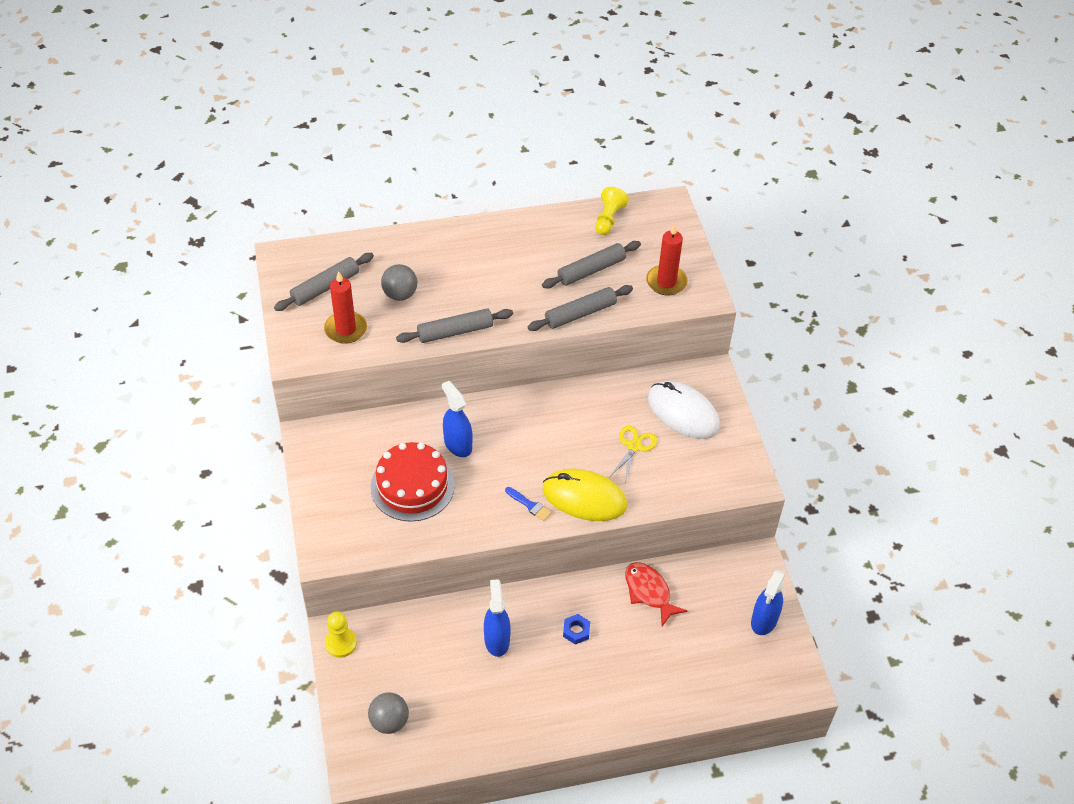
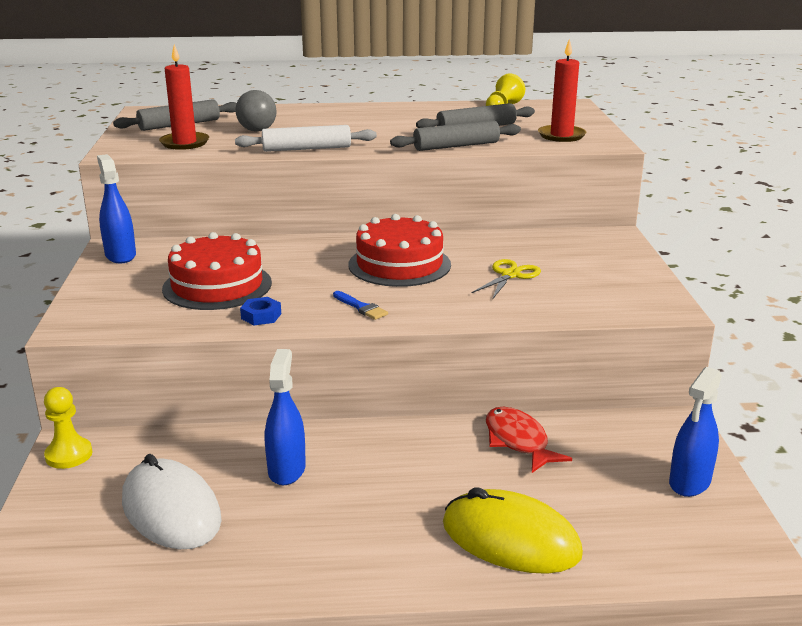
camera: 10 degrees right, 25 degrees down
grey ball [368,692,409,734] -> none
grey rolling pin [396,308,513,343] -> white rolling pin [235,125,377,152]
blue spray bottle [442,381,473,457] -> blue spray bottle moved to [97,154,136,263]
yellow mouse [542,469,627,521] -> yellow mouse moved to [443,487,583,574]
blue nut [563,614,590,645] -> blue nut moved to [240,297,281,325]
white mouse [648,381,720,439] -> white mouse moved to [122,454,222,549]
none -> red cake [348,214,451,287]

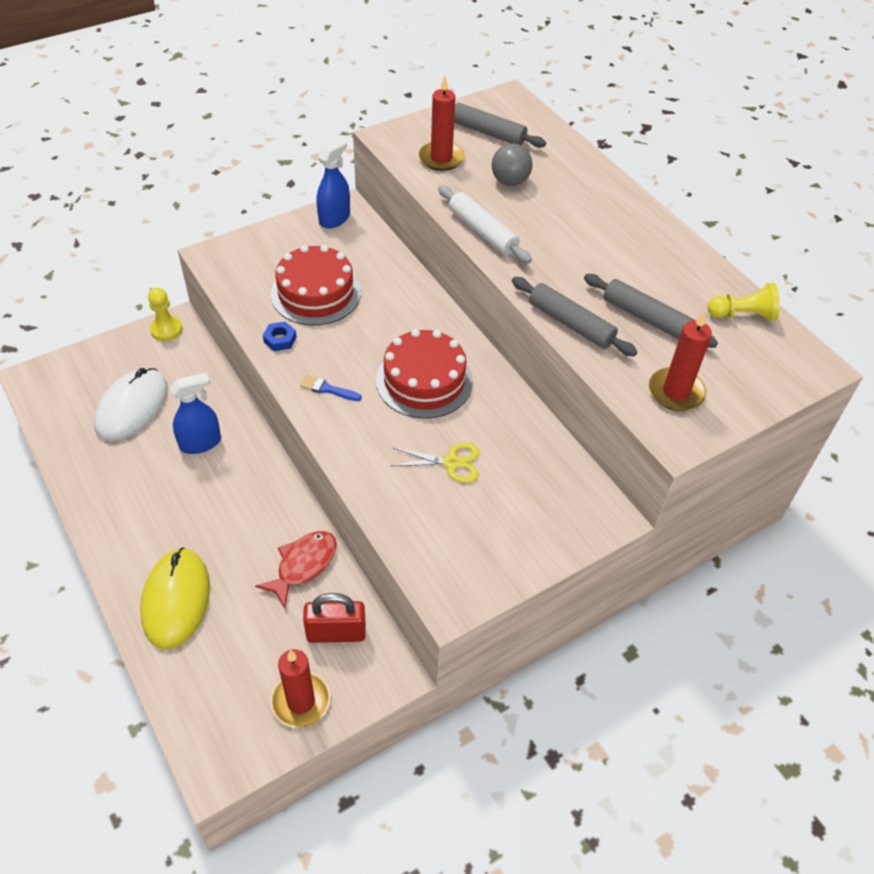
camera: 60 degrees right, 25 degrees up
blue brush [333,291,388,320] -> blue brush turned 90 degrees clockwise [300,375,362,401]
blue spray bottle [669,367,722,497] -> red candle [271,649,330,728]
none -> red padlock [303,593,366,643]

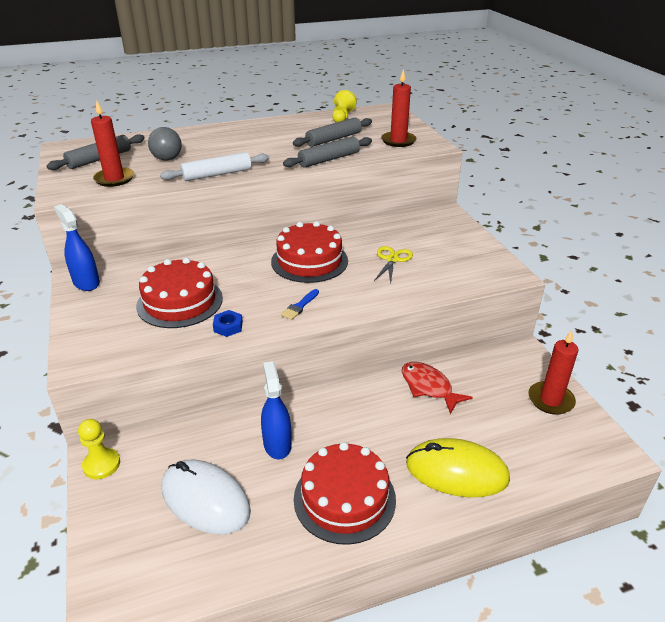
camera: 75 degrees left, 15 degrees down
red padlock [303,593,366,643] -> none
none -> red cake [294,442,396,545]

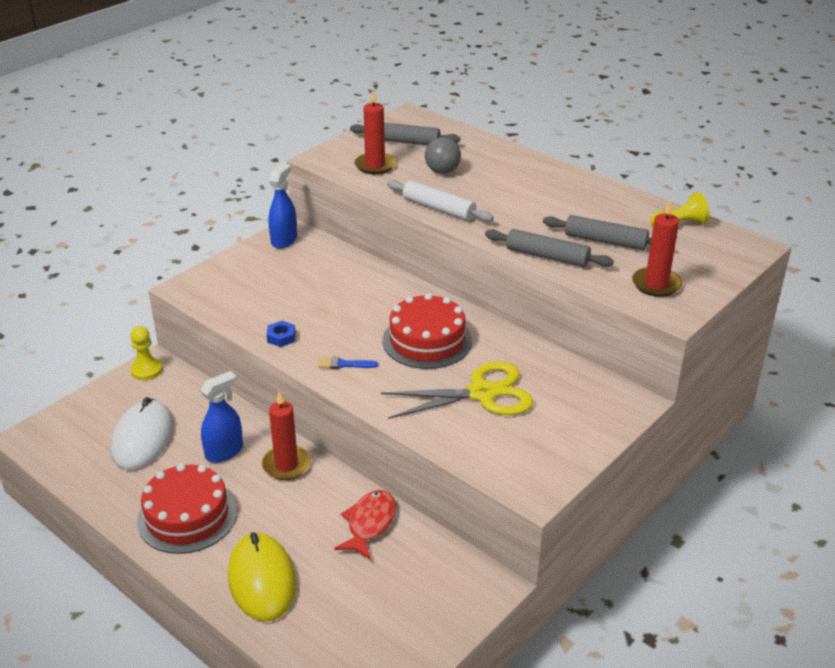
camera: 60 degrees right, 0 degrees up
red cake [136,258,223,328] -> none
yellow scissors [374,246,413,284] -> yellow scissors [381,361,533,419], size x1.79
red candle [528,330,578,415] -> red candle moved to [262,391,311,480]

